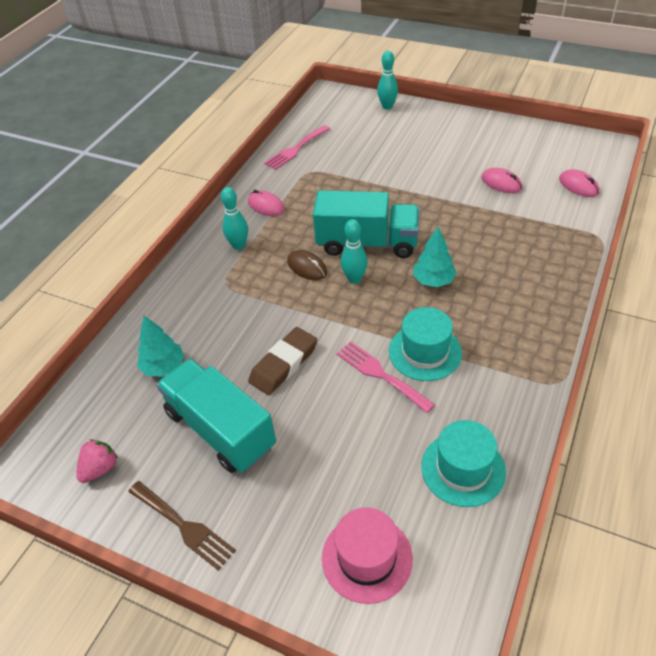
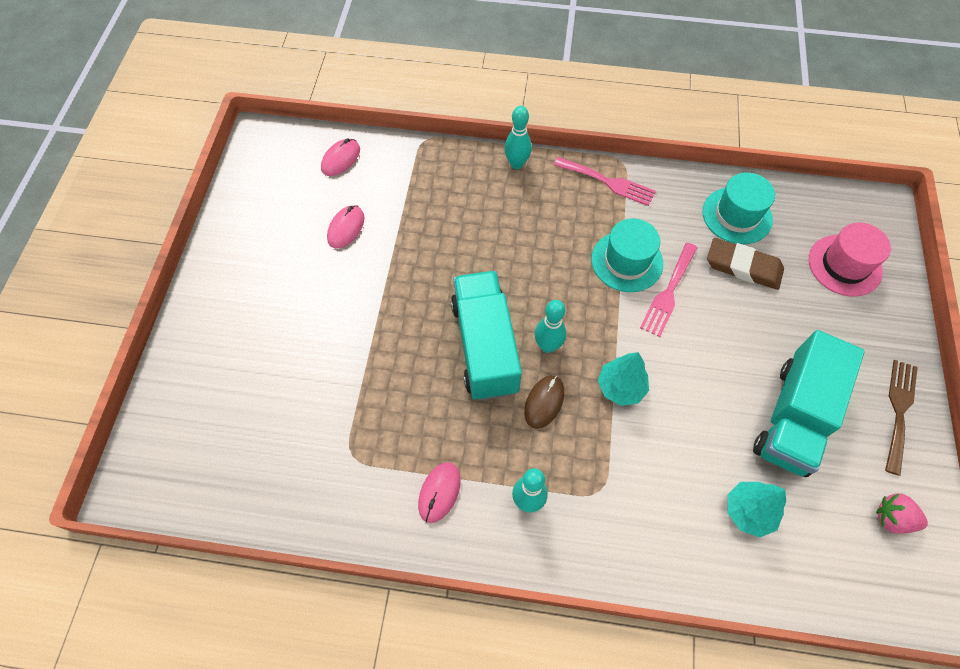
camera: 110 degrees left, 15 degrees up
brown eraser [248,327,317,395] -> brown eraser moved to [707,238,784,290]
pink fork [264,125,330,170] -> pink fork moved to [554,157,656,206]
turquoise bowling pin [377,51,398,110] -> turquoise bowling pin moved to [504,106,532,169]
turquoise tree [413,227,457,287] -> turquoise tree moved to [598,352,649,406]

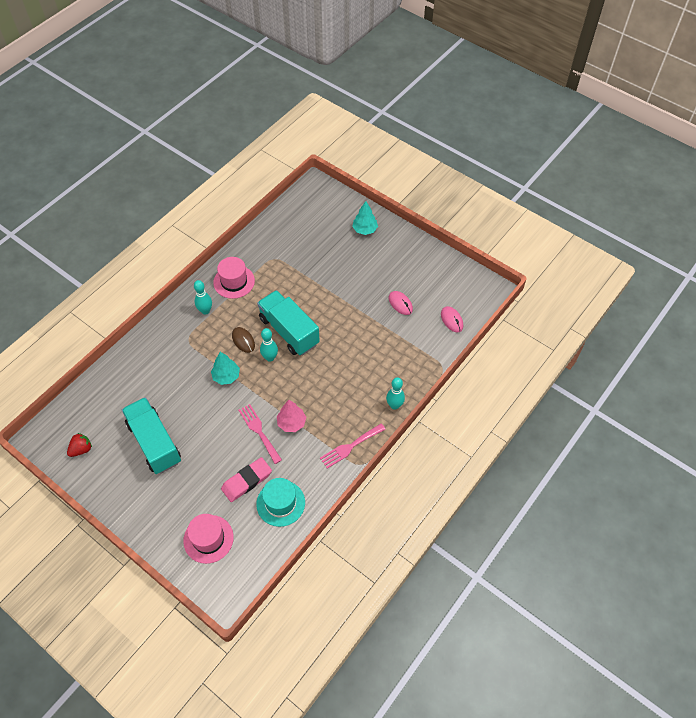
camera: 120 degrees right, 5 degrees down
pink mouse [418,462,461,523] -> pink hat [213,257,255,299]
turquoise truck [451,271,522,400] -> turquoise truck turned 150 degrees counterclockwise [257,290,320,355]
turquoise hat [591,218,663,292] -> pink tree [277,400,306,432]
brown eraser [707,238,784,290] -> pink eraser [221,457,272,502]
turquoise tree [728,482,786,537] -> turquoise tree moved to [352,201,378,235]
pink strawberry [876,494,928,534] -> red strawberry [67,433,92,457]
brown fork [885,360,918,476] -> none

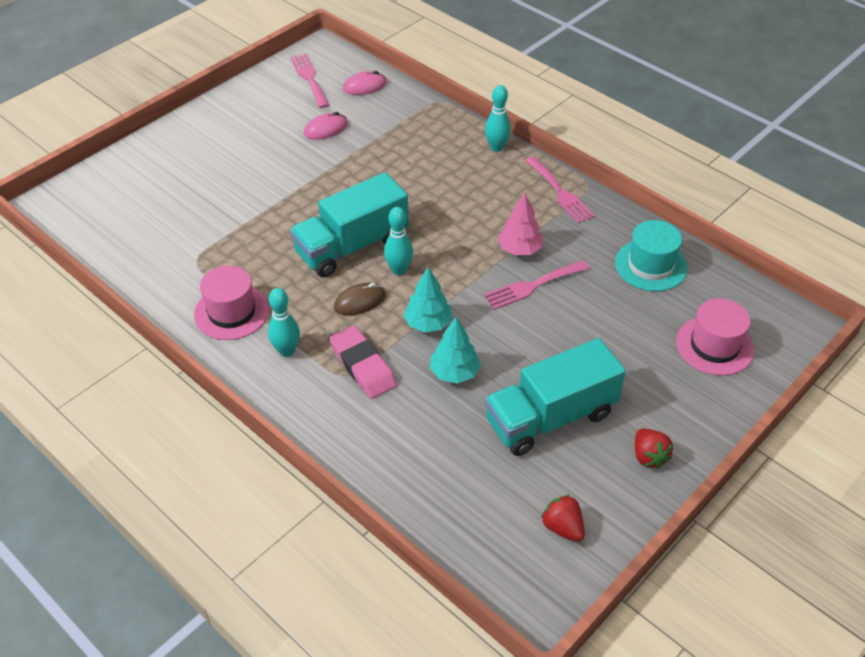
camera: 85 degrees left, 10 degrees down
pink eraser [221,457,272,502] -> pink eraser moved to [329,326,397,399]
turquoise tree [352,201,378,235] -> turquoise tree moved to [430,317,481,383]
none -> pink fork [290,54,329,108]
none -> red strawberry [635,428,673,469]

